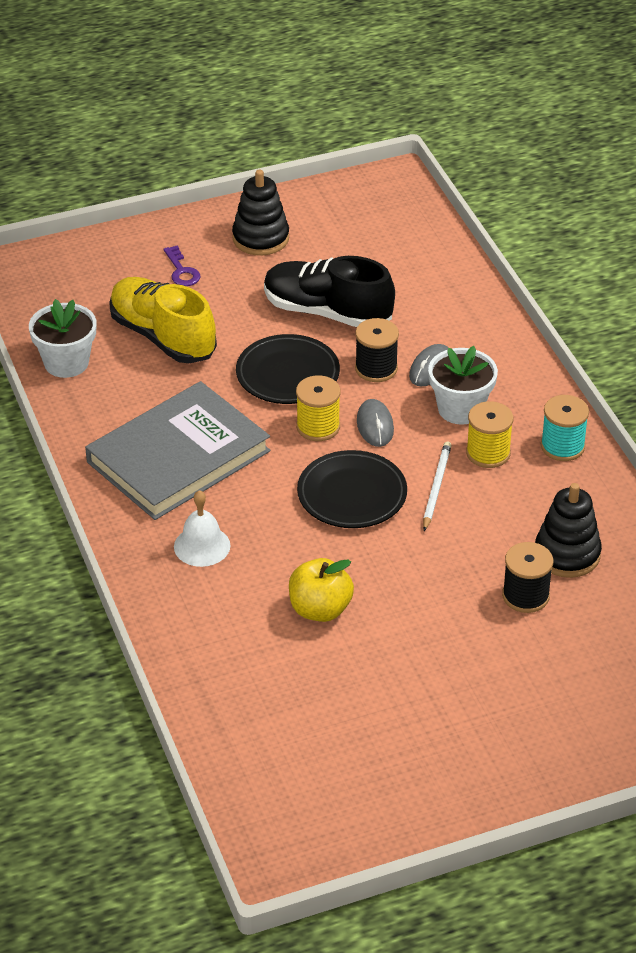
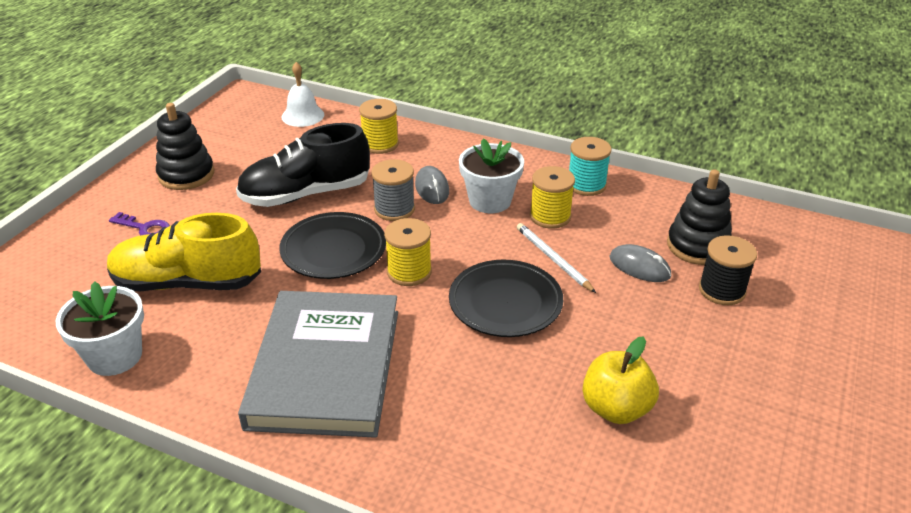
camera: 45 degrees left, 5 degrees down
white bell [174,490,230,567] -> white bell moved to [281,62,324,127]
black spool [355,318,399,382] -> grey spool [371,159,415,221]
grey mouse [357,399,394,447] -> grey mouse moved to [610,244,671,282]
none -> yellow spool [359,99,399,154]

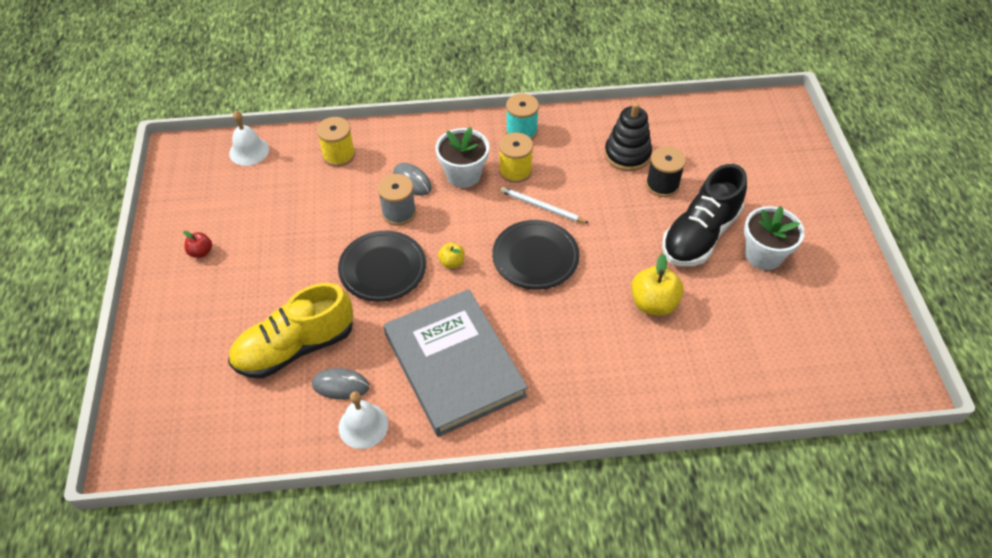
camera: 30 degrees left, 15 degrees up
white flower pot [56,281,144,376] -> white flower pot moved to [744,206,804,270]
purple key [109,212,170,236] -> none
black stacking toy [156,103,214,190] -> red apple [183,231,212,258]
black shoe [236,123,370,207] -> black shoe moved to [662,164,747,266]
yellow spool [384,218,432,286] -> yellow apple [438,243,465,269]
grey mouse [610,244,671,282] -> grey mouse moved to [312,368,369,400]
none -> white bell [339,391,388,449]

